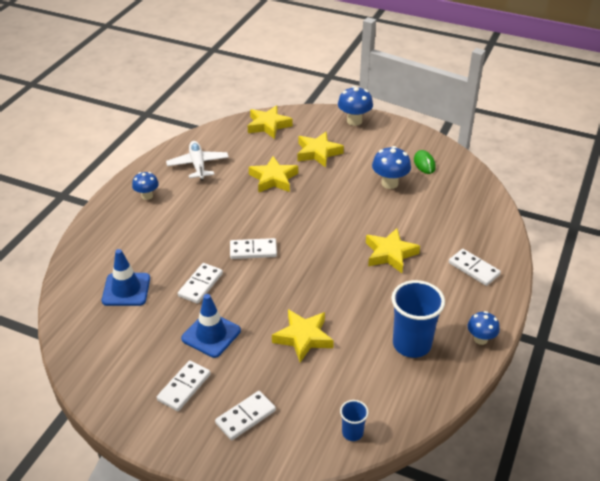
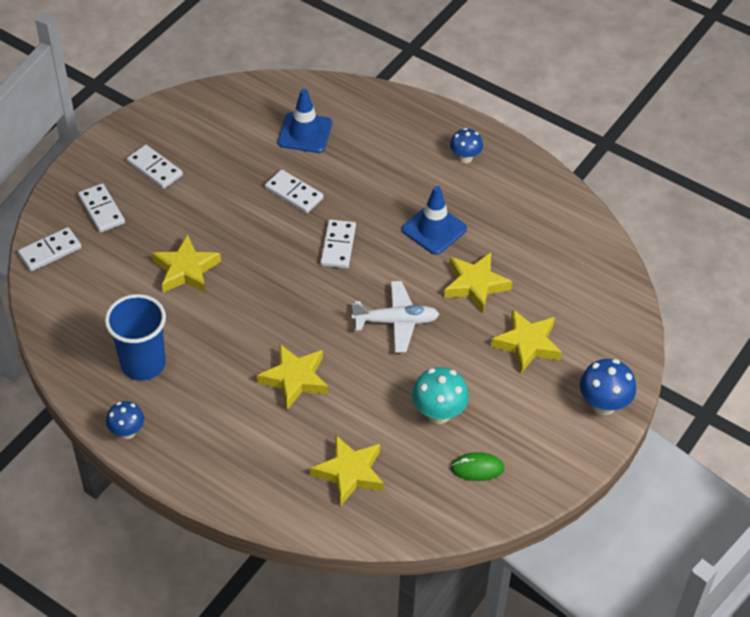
camera: 100 degrees right, 10 degrees up
white plane [166,141,229,180] -> white plane moved to [351,281,439,353]
blue traffic cone [181,294,241,358] -> blue traffic cone moved to [402,186,467,255]
yellow star [248,105,293,139] -> yellow star moved to [310,435,384,506]
blue cup [340,400,369,441] -> none
blue mushroom [372,146,411,189] -> turquoise mushroom [412,367,469,424]
white domino [449,249,501,286] -> white domino moved to [18,227,82,272]

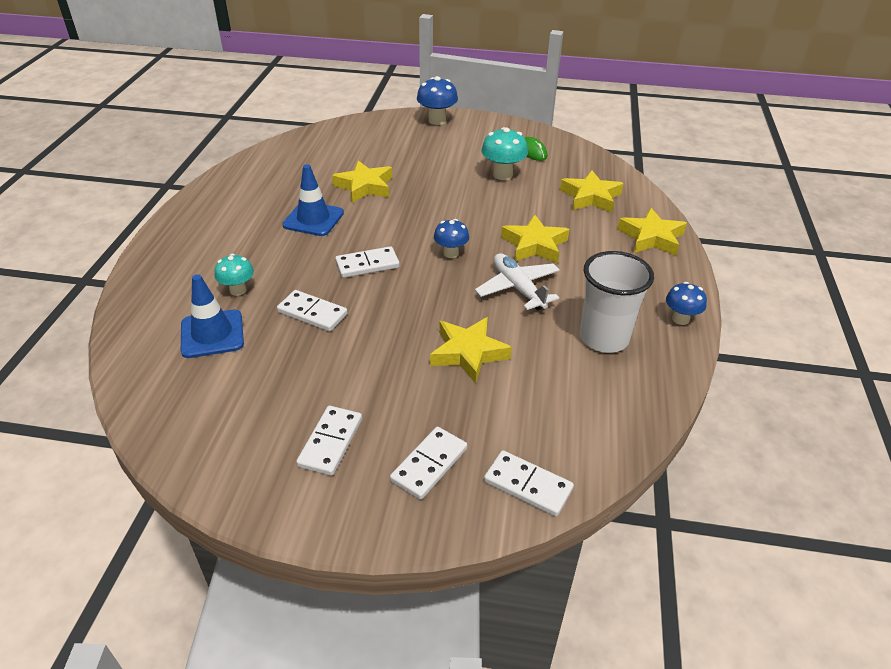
camera: 115 degrees left, 10 degrees down
blue cup [105,294,166,381] -> white cup [580,251,654,353]
white domino [265,169,324,213] -> white domino turned 75 degrees counterclockwise [277,290,347,331]
white plane [351,281,439,353] -> white plane moved to [475,253,560,311]
blue mushroom [450,128,483,163] -> blue mushroom moved to [434,219,469,258]
yellow star [491,309,562,373] -> yellow star moved to [617,208,687,256]
none -> turquoise mushroom [215,254,254,296]

